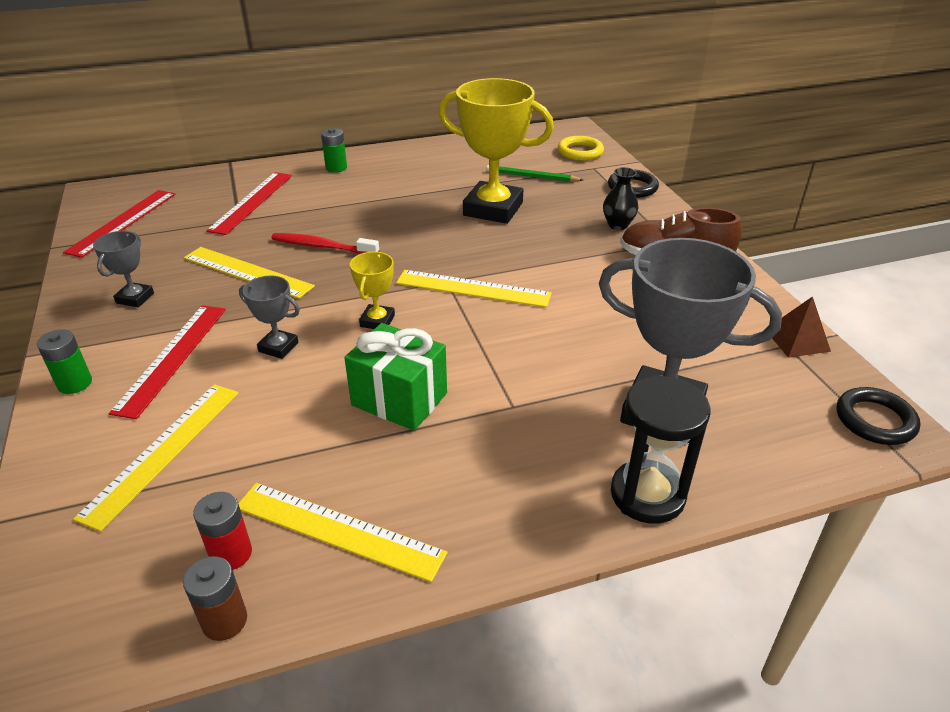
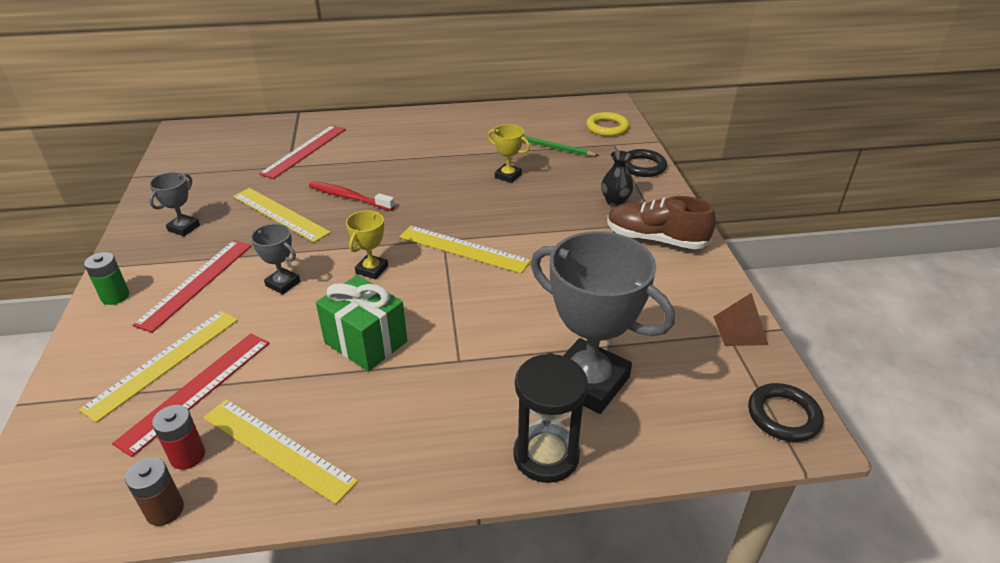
camera: 10 degrees right, 0 degrees up
red ruler [63,190,176,258] -> red ruler moved to [112,333,270,457]
green battery [321,128,347,173] -> none
yellow trophy [438,78,554,224] -> yellow trophy [488,124,530,183], size x0.47

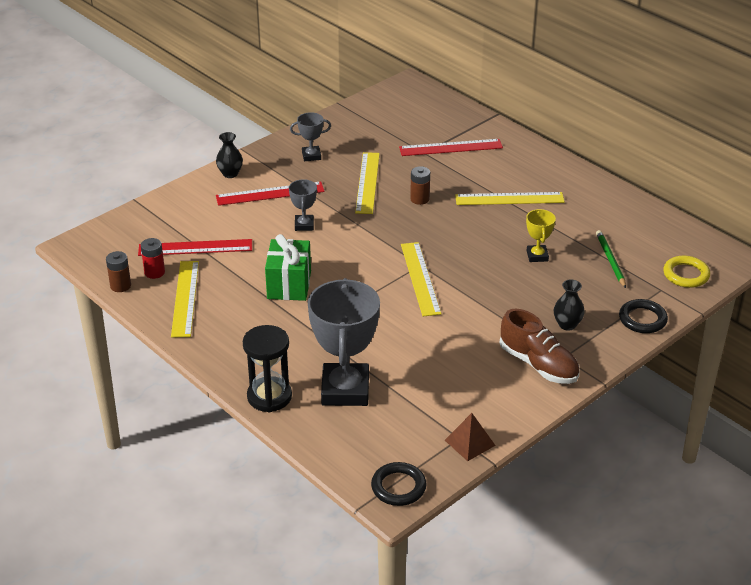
camera: 55 degrees right, 0 degrees up
yellow ruler [79,311,238,423] -> yellow ruler moved to [455,192,565,205]
green battery [84,252,129,305] -> black vase [216,132,243,178]
red toothbrush [309,181,395,211] -> brown battery [410,166,430,205]
yellow trophy [346,210,388,279] -> none
brown shoe [607,196,716,249] -> brown shoe turned 150 degrees clockwise [500,309,579,384]

